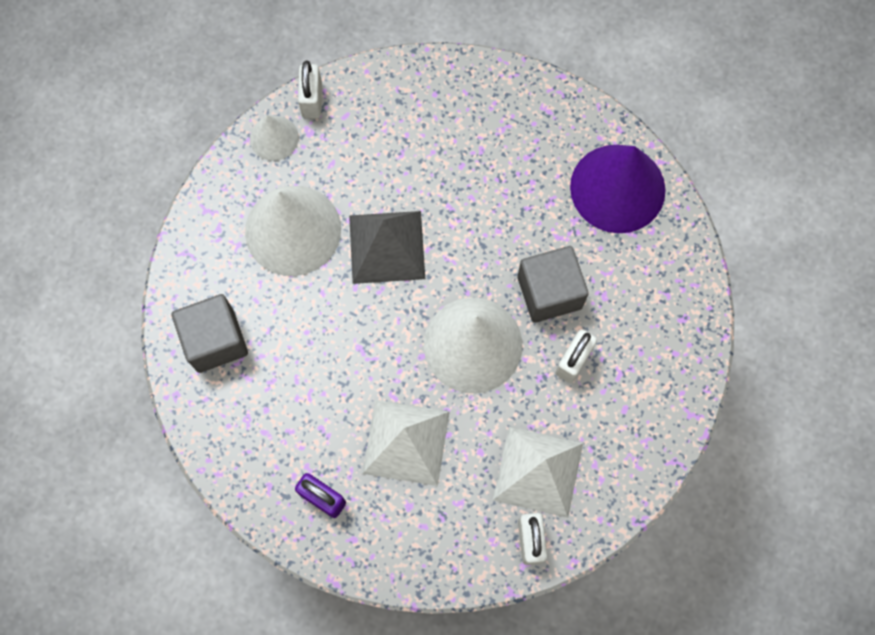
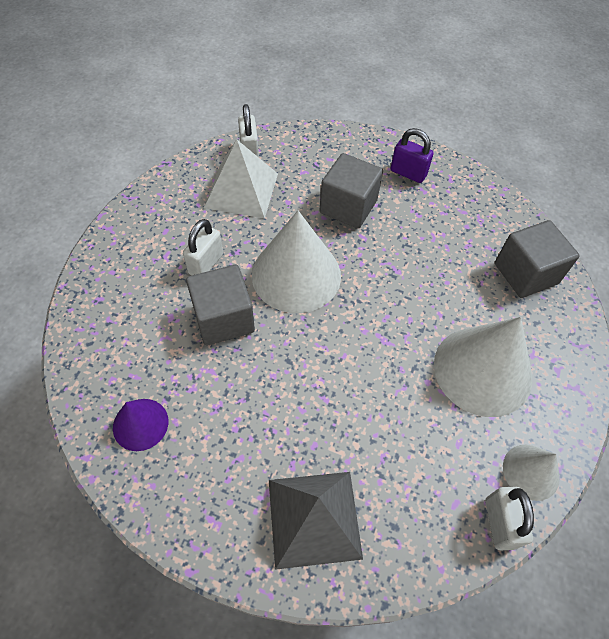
camera: 175 degrees right, 15 degrees down
grey pyramid [349,211,425,284] -> grey pyramid moved to [269,472,363,570]
white pyramid [362,400,450,486] -> grey cube [319,153,383,229]
purple cone [570,145,666,233] -> purple cone [113,399,168,451], size x0.52

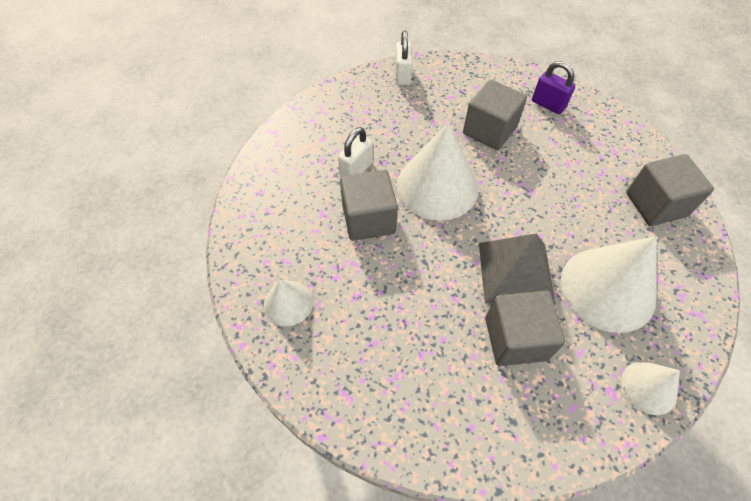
camera: 10 degrees right, 0 degrees up
purple cone [113,399,168,451] -> white cone [264,279,313,326]
white pyramid [204,139,278,218] -> none
grey pyramid [269,472,363,570] -> grey pyramid moved to [479,233,556,305]
white padlock [485,487,534,550] -> none
none -> grey cube [485,290,565,366]

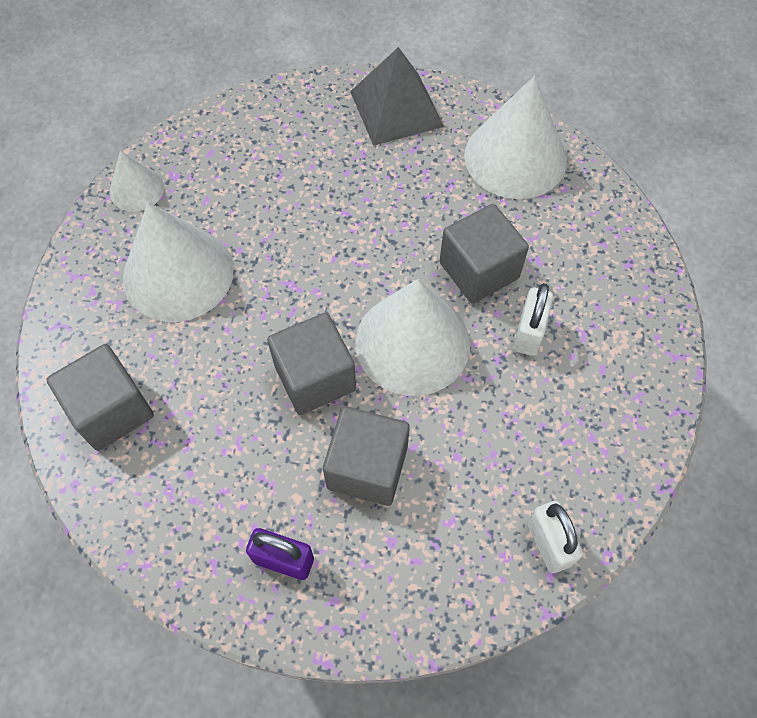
camera: 160 degrees right, 5 degrees up
white cone [264,279,313,326] -> white cone [464,76,567,199], size x1.92
grey pyramid [479,233,556,305] -> grey pyramid moved to [350,47,444,146]
grey cube [485,290,565,366] -> grey cube moved to [267,313,356,415]

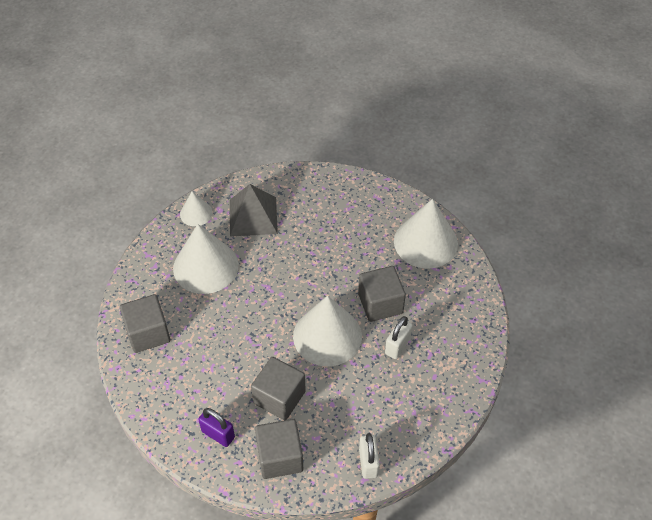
camera: 15 degrees right, 10 degrees down
grey cube [267,313,356,415] -> grey cube moved to [255,419,303,479]
grey pyramid [350,47,444,146] -> grey pyramid moved to [230,184,278,236]

